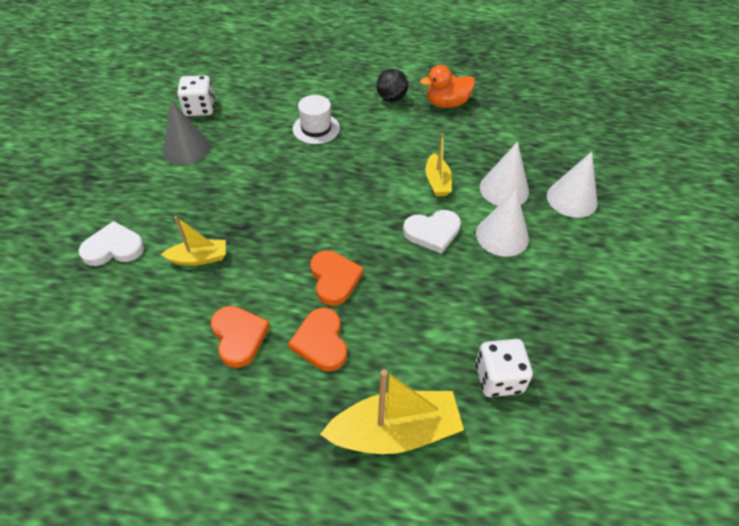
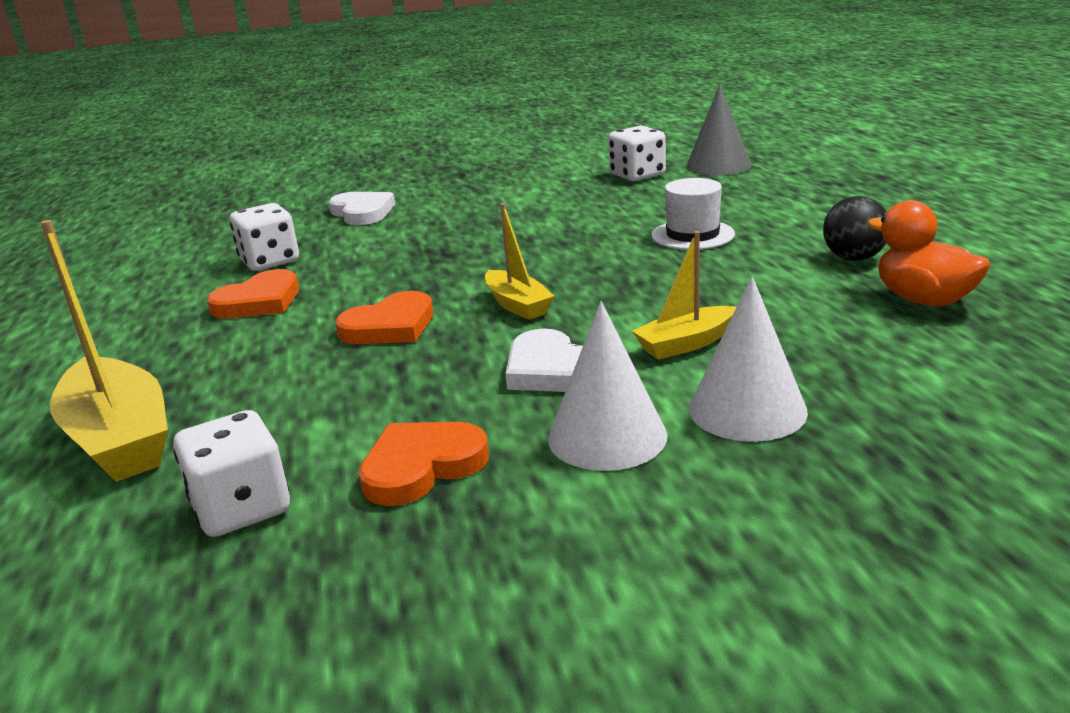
camera: 70 degrees right, 25 degrees down
yellow boat [161,216,226,266] -> yellow boat moved to [485,203,555,320]
grey cone [163,100,210,165] -> grey cone moved to [686,84,752,176]
orange heart [288,308,347,371] -> orange heart moved to [358,422,489,506]
white cone [547,152,598,218] -> none
none -> white dice [230,203,299,271]

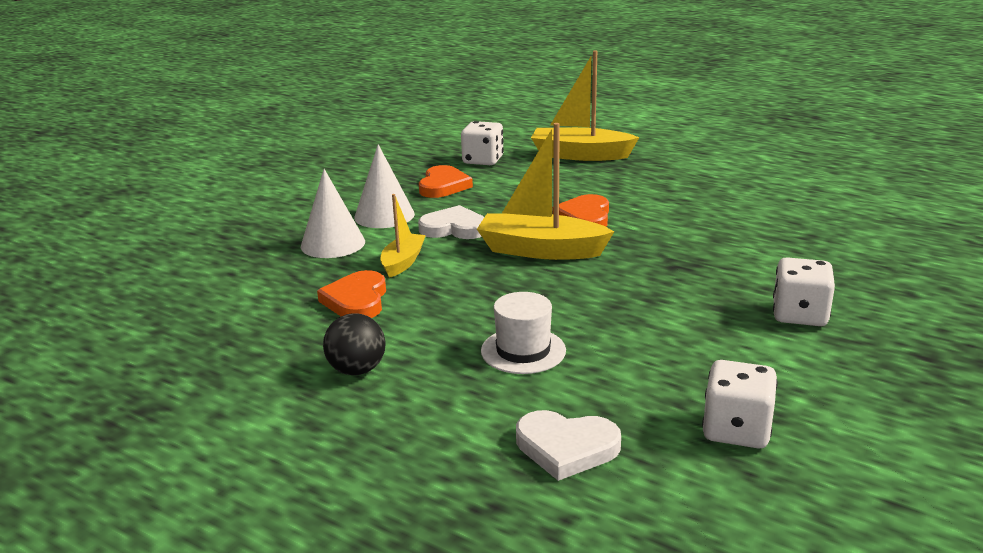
camera: 135 degrees right, 0 degrees up
orange heart [207,269,299,318] -> orange heart moved to [317,270,386,318]
white dice [230,203,299,271] -> white dice moved to [773,257,835,326]
white heart [329,192,395,225] -> white heart moved to [516,410,621,481]
yellow boat [485,203,555,320] -> yellow boat [477,123,614,260], size x1.75
grey cone [686,84,752,176] -> none
orange duck [867,200,990,306] -> none

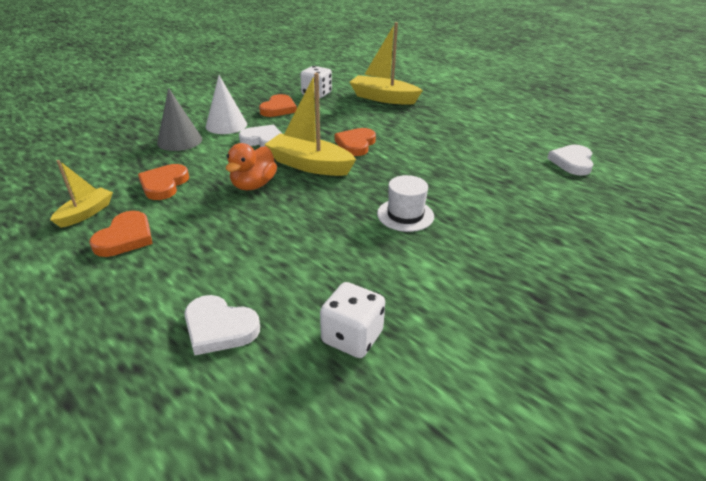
camera: 10 degrees right, 10 degrees up
white cone [301,169,365,258] -> grey cone [157,88,202,151]
black ball [323,314,386,375] -> orange heart [89,211,153,257]
yellow boat [381,194,426,278] -> yellow boat moved to [50,160,113,228]
white hat [481,292,566,374] -> white hat moved to [377,175,434,232]
white dice [773,257,835,326] -> none
none -> orange duck [226,143,277,190]
none -> white heart [547,145,593,176]

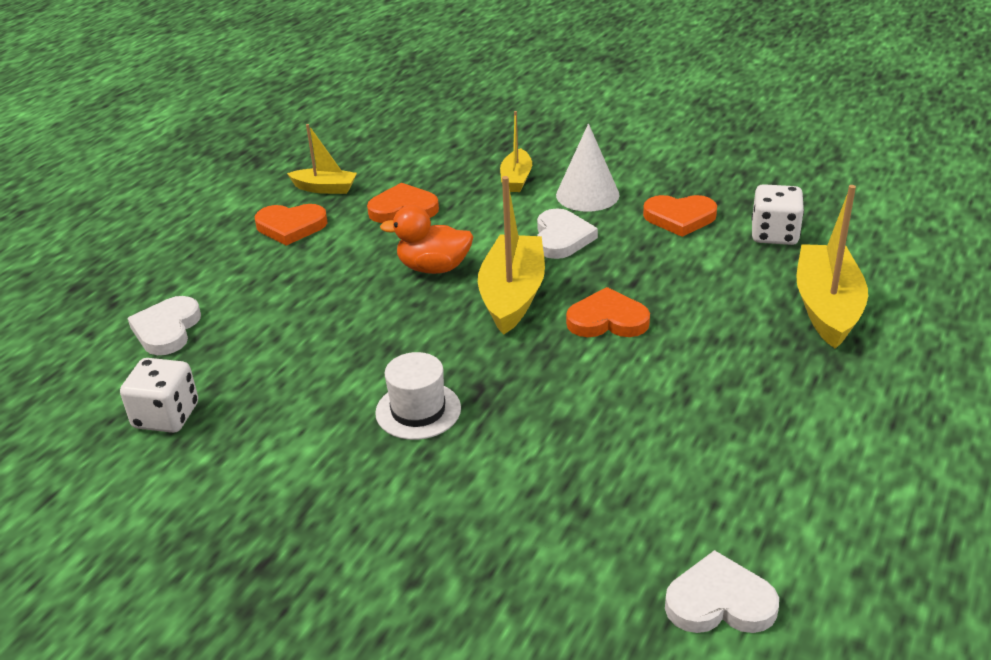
camera: 75 degrees right, 0 degrees up
grey cone [157,88,202,151] -> yellow boat [500,111,532,192]

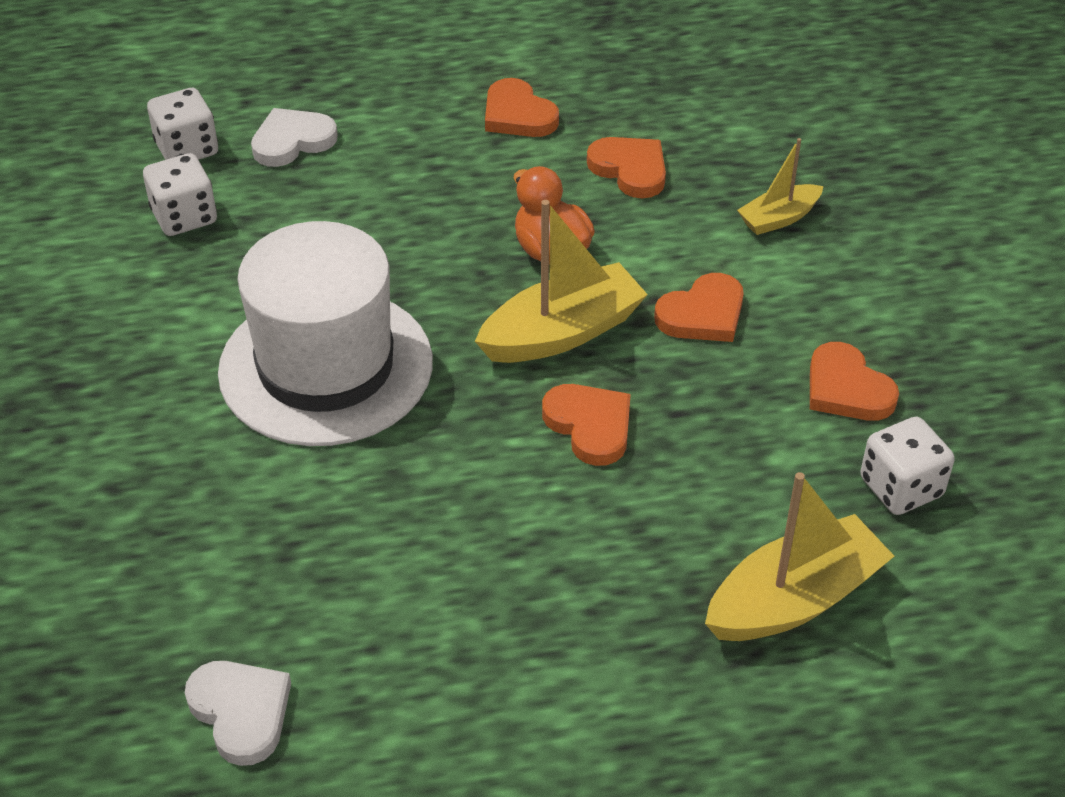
camera: 50 degrees right, 10 degrees up
yellow boat [287,124,357,194] -> none
white hat [375,352,461,440] -> white hat [218,221,433,446], size x2.23
white heart [537,209,598,259] -> orange heart [654,273,744,342]
white cone [556,124,620,212] -> none
none -> white dice [147,88,218,160]

